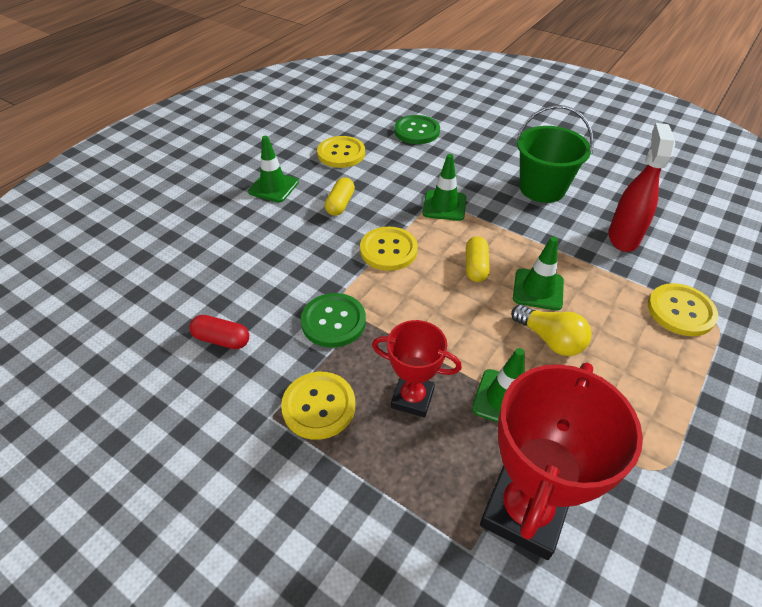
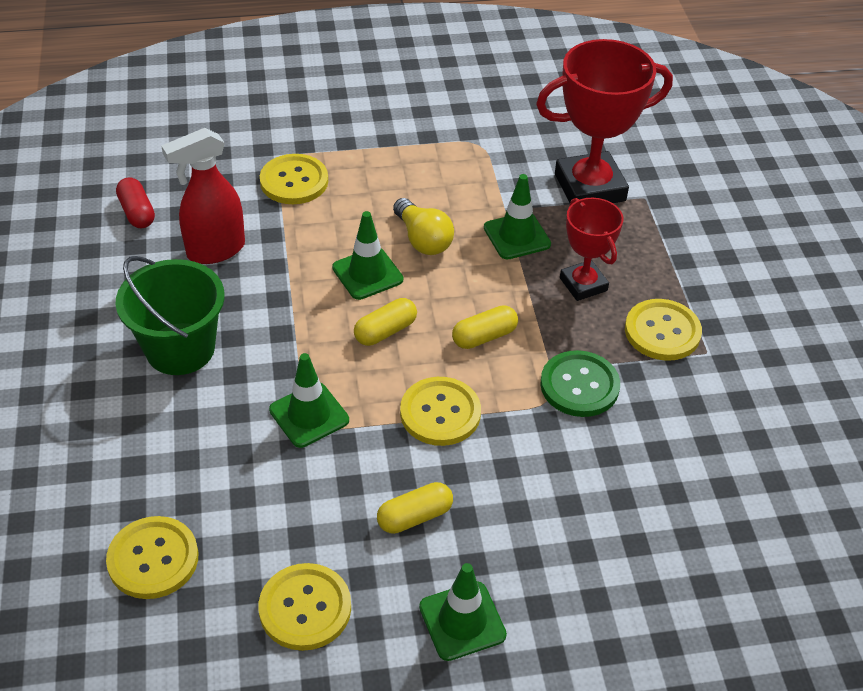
camera: 135 degrees left, 0 degrees up
red capsule [189,315,249,349] -> red capsule moved to [116,177,155,228]
green button [394,115,440,144] -> yellow button [106,516,198,599]
yellow light bulb [511,305,591,356] -> yellow light bulb turned 150 degrees clockwise [393,198,454,255]
none -> yellow capsule [452,305,518,349]

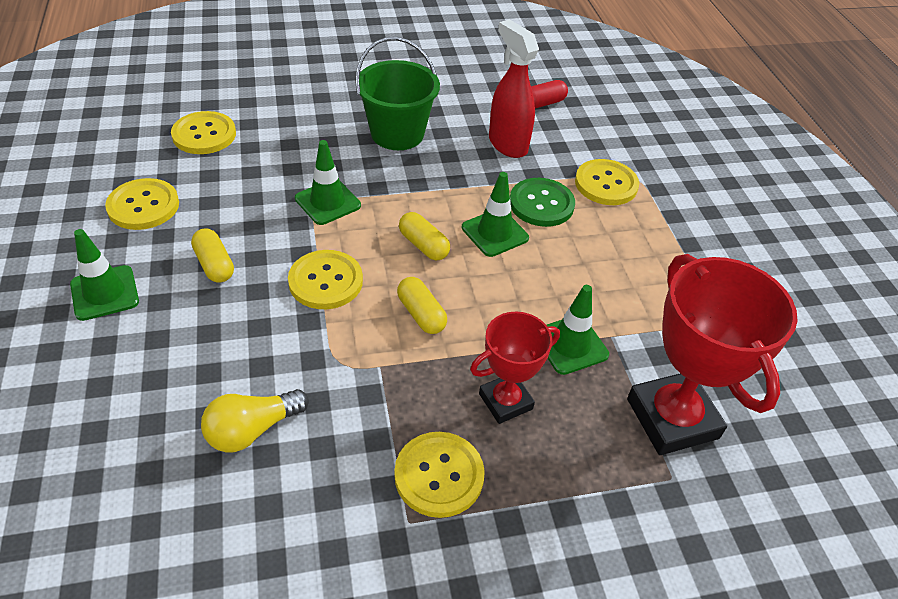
camera: 85 degrees right, 0 degrees up
yellow light bulb [393,198,454,255] -> yellow light bulb moved to [201,389,309,452]
green button [540,350,620,417] -> green button moved to [510,178,575,227]

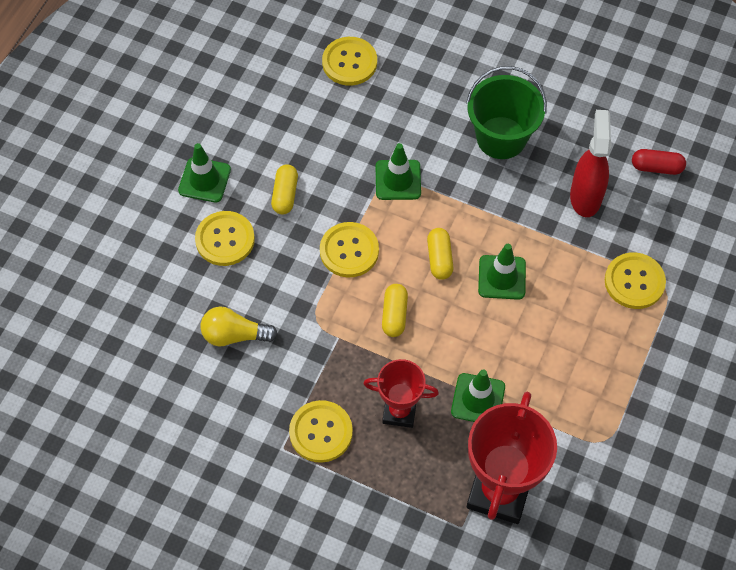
camera: 40 degrees right, 15 degrees up
yellow button [105,178,179,230] -> yellow button moved to [195,211,255,266]
green button [510,178,575,227] -> none

